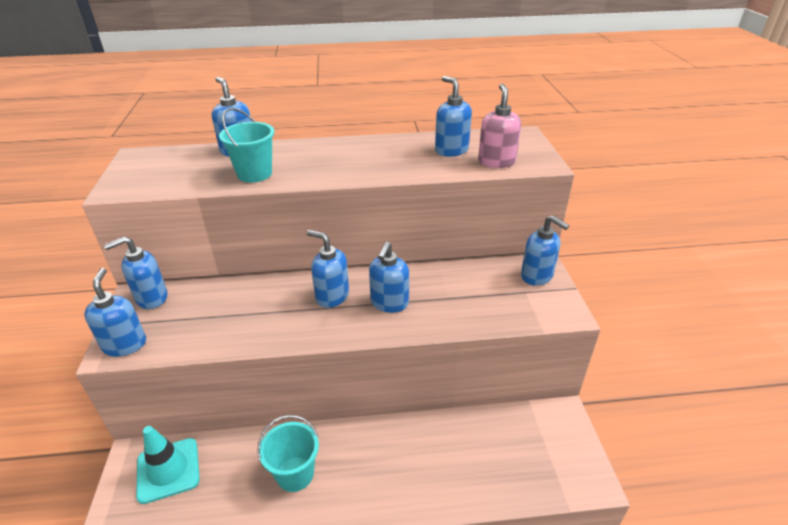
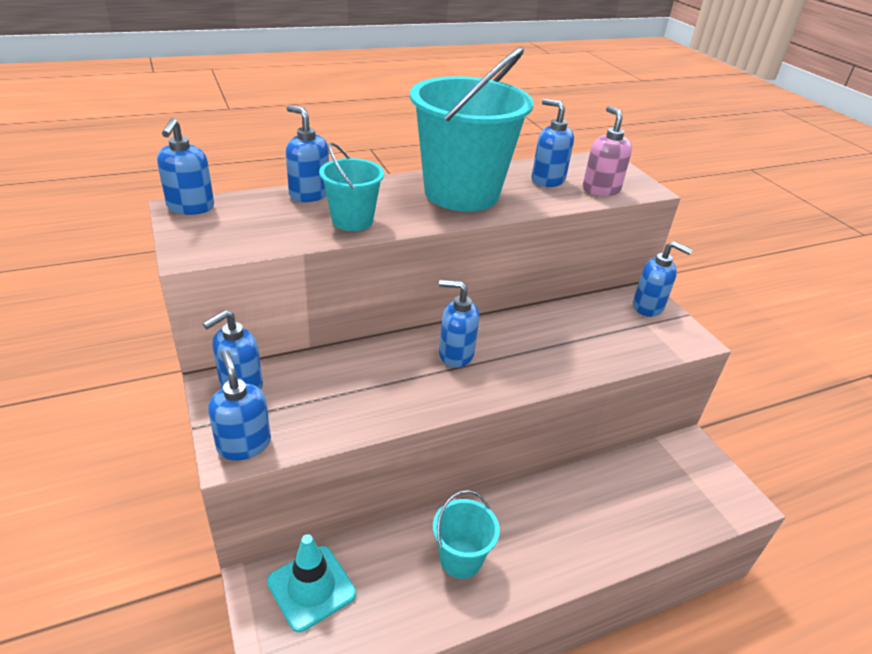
camera: 20 degrees left, 0 degrees up
blue soap dispenser [369,242,409,313] -> blue soap dispenser moved to [157,118,214,215]
none -> turquoise bucket [410,47,534,212]

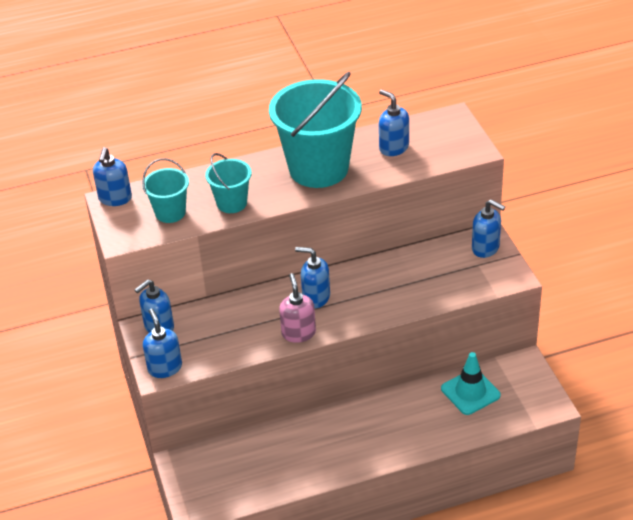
camera: 10 degrees right, 5 degrees up
turquoise traffic cone [267,534,356,632] -> turquoise traffic cone moved to [441,352,501,415]
blue soap dispenser [286,105,329,202] -> none
turquoise bucket [433,490,500,579] -> turquoise bucket moved to [142,158,189,223]
pink soap dispenser [583,106,632,196] -> pink soap dispenser moved to [279,273,316,343]

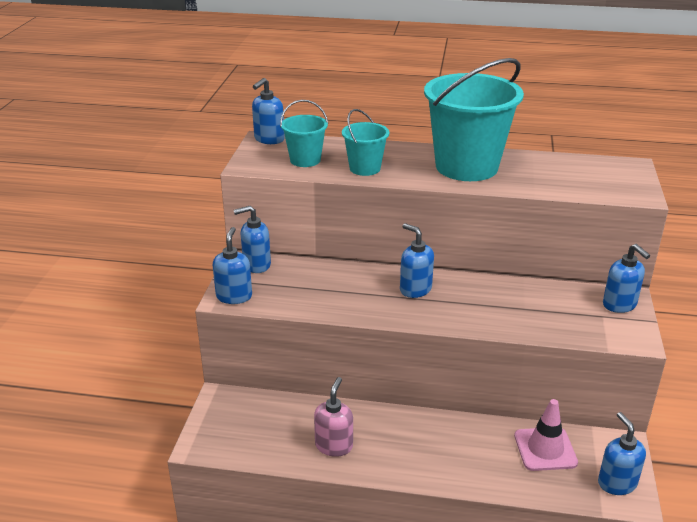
camera: 25 degrees right, 10 degrees down
pink soap dispenser [279,273,316,343] -> pink soap dispenser moved to [314,377,353,457]
blue soap dispenser [379,89,409,156] -> blue soap dispenser moved to [598,412,646,495]
turquoise traffic cone [441,352,501,415] -> pink traffic cone [514,399,578,471]

